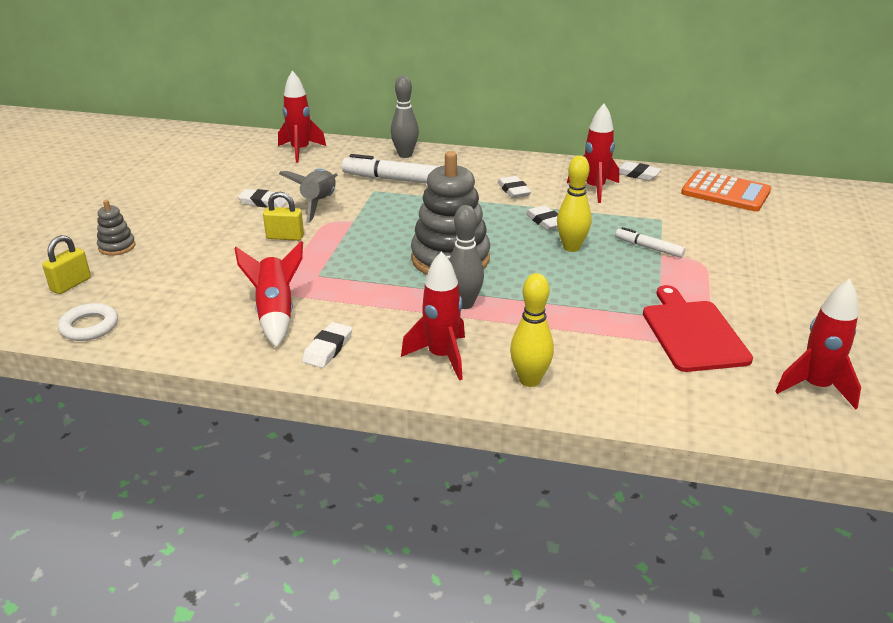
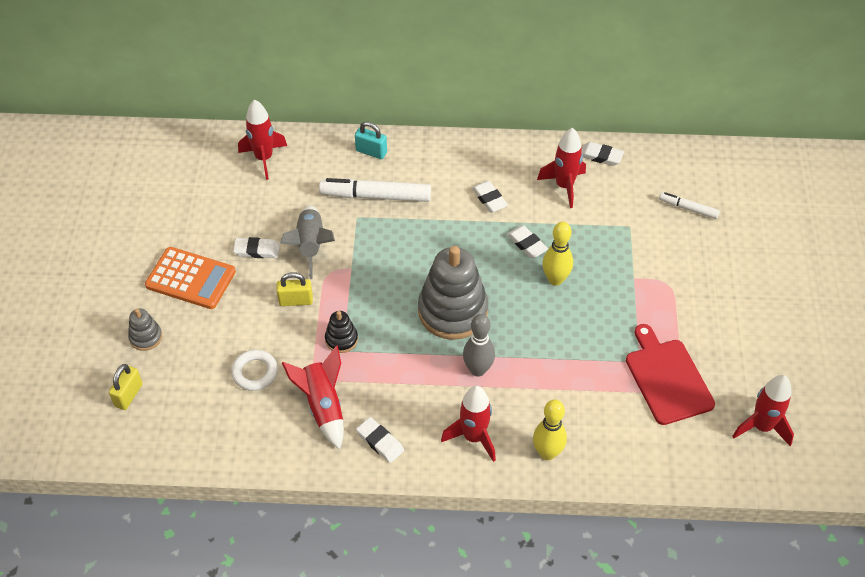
camera: 10 degrees left, 20 degrees up
white ring [58,303,118,341] -> white ring moved to [231,350,278,391]
white eraser [302,322,352,368] -> white eraser turned 60 degrees counterclockwise [356,417,404,463]
grey bowling pin [391,76,419,158] -> turquoise padlock [355,121,387,159]
white marker [615,227,686,258] -> white marker moved to [659,192,720,219]
orange calculator [681,170,771,212] -> orange calculator moved to [145,247,236,309]
none -> black stacking toy [325,311,358,353]

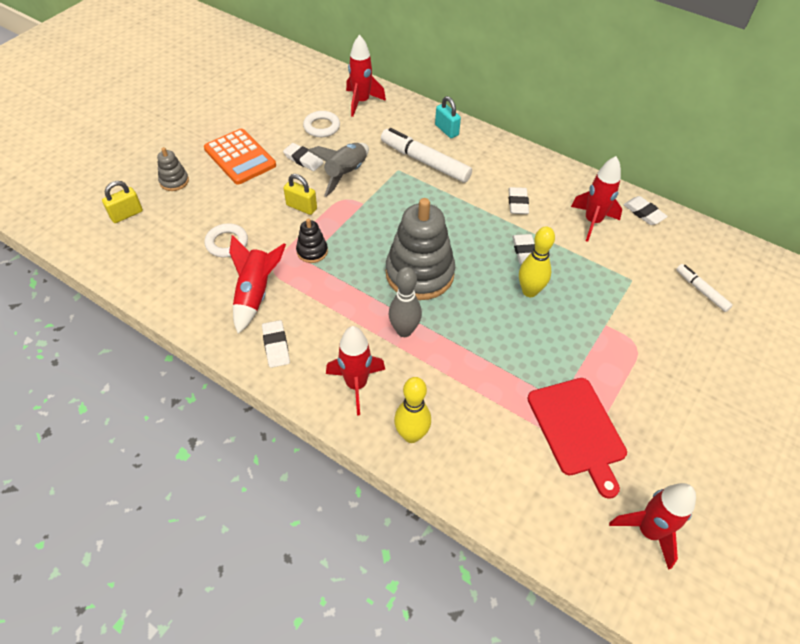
camera: 30 degrees right, 0 degrees up
red cutting board [626,324,715,425] -> red cutting board turned 150 degrees clockwise [527,378,627,499]
none -> white ring [303,111,340,137]

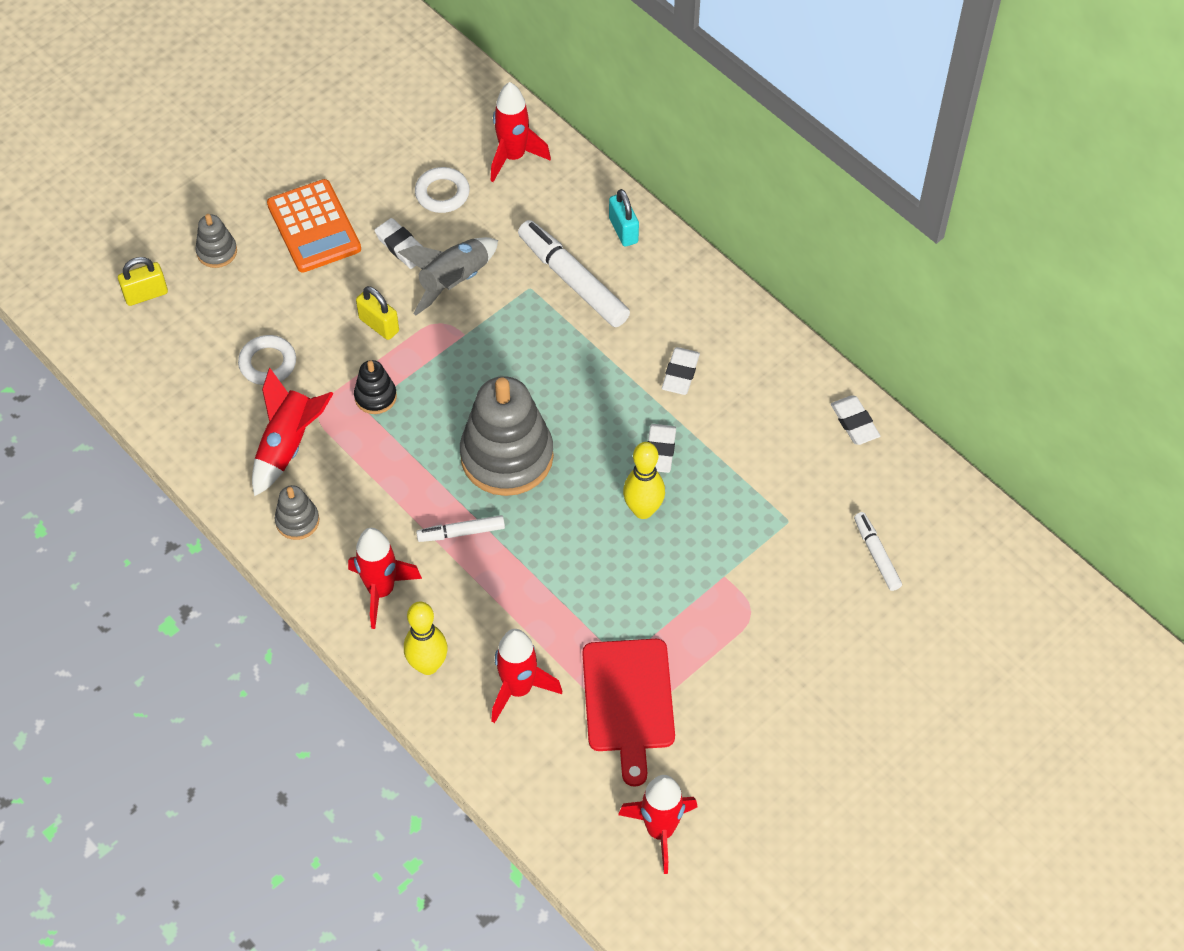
camera: 15 degrees right, 5 degrees up
white eraser [262,320,290,368] -> grey stacking toy [275,485,319,540]
grey bowling pin [389,267,422,337] -> white marker [416,515,505,542]
red rocket [571,156,622,242] -> red rocket moved to [491,629,562,723]

